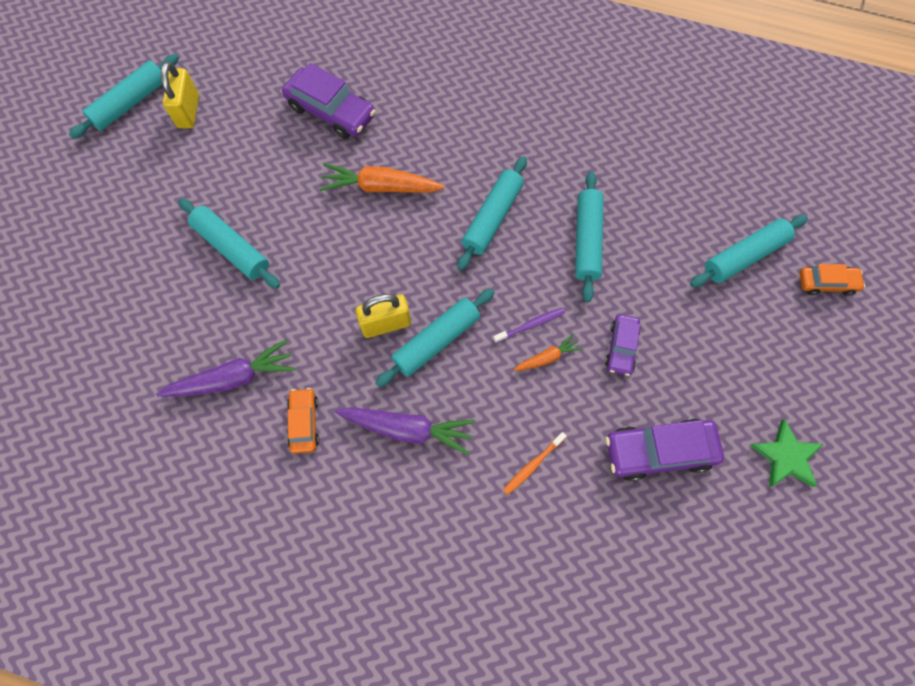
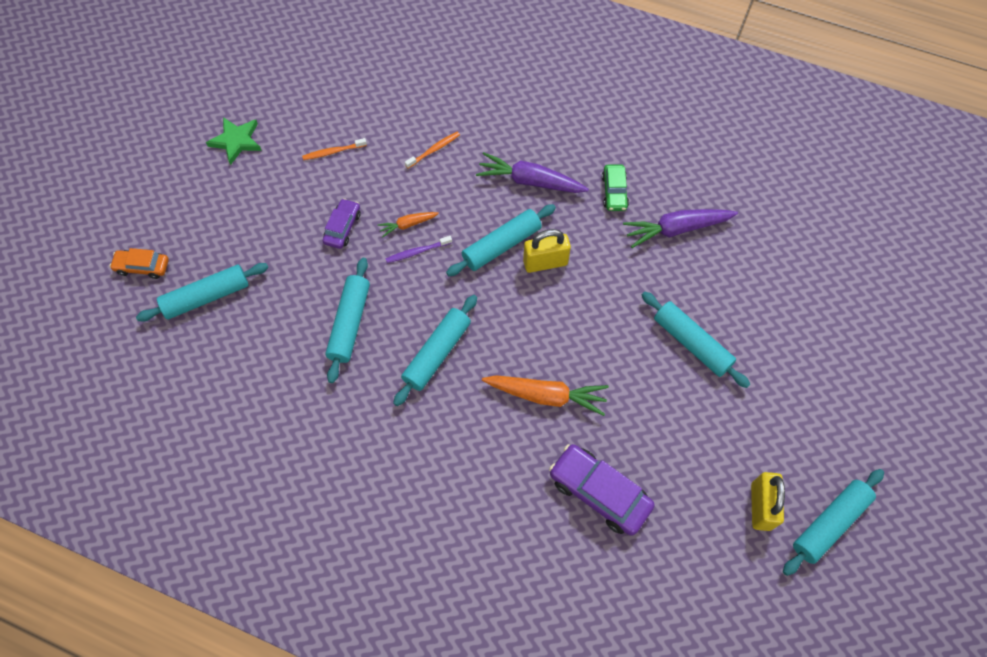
camera: 175 degrees left, 5 degrees down
orange car [287,388,319,454] -> green car [602,164,629,211]
purple car [606,418,724,481] -> orange toothbrush [302,138,367,160]

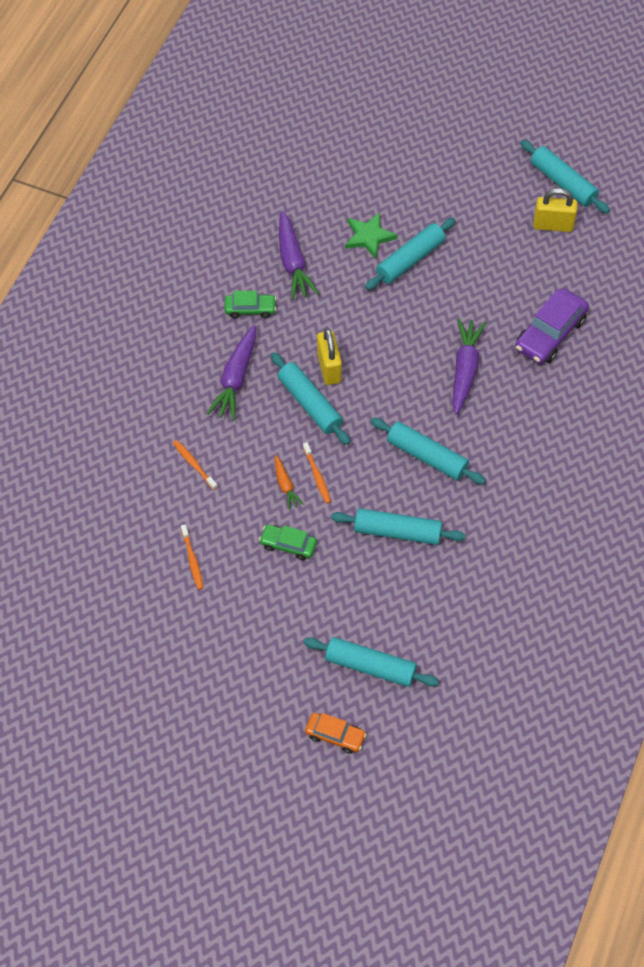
camera: 90 degrees left, 5 degrees down
orange car [110,248,169,279] -> orange car turned 75 degrees counterclockwise [305,713,366,754]
turquoise rolling pin [136,263,269,321] -> turquoise rolling pin turned 45 degrees counterclockwise [303,637,439,687]
green star [206,117,262,165] -> green star moved to [345,213,398,259]
purple car [323,198,361,249] -> green car [259,524,317,560]
purple toothbrush [385,236,452,263] -> orange toothbrush [303,442,331,503]
orange carrot [482,375,609,416] -> purple carrot [452,318,486,415]

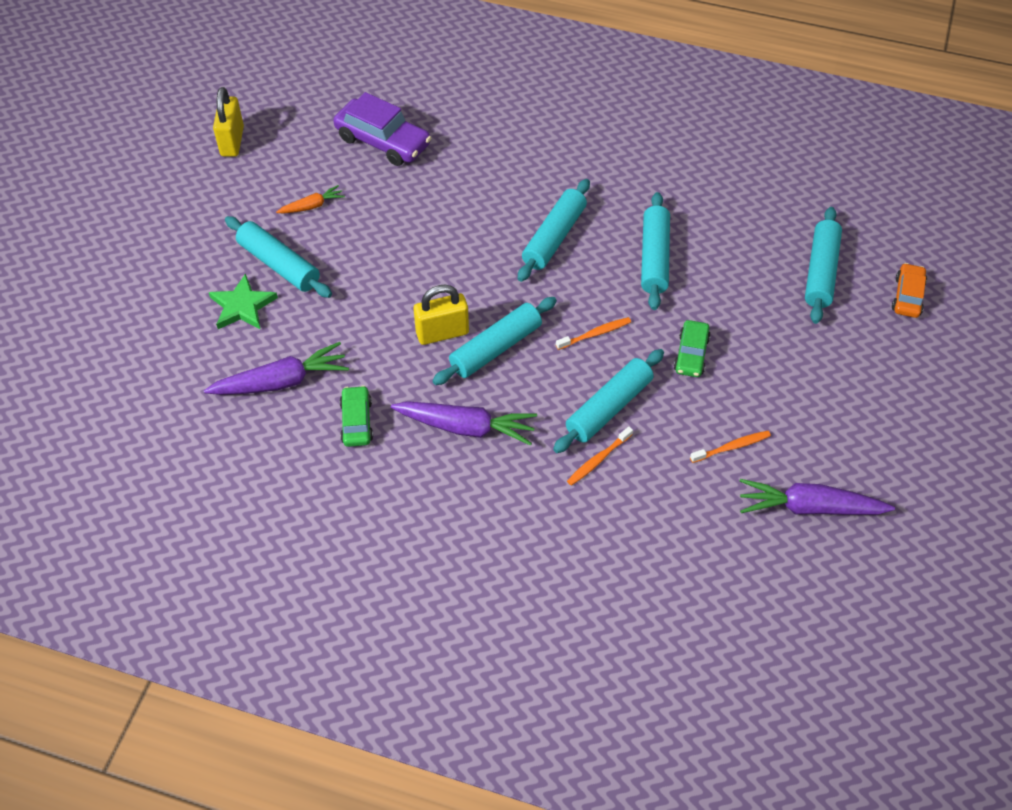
camera: 95 degrees left, 5 degrees down
orange carrot [275,455,304,510] -> orange carrot moved to [276,185,345,213]
purple carrot [452,318,486,415] -> purple carrot moved to [740,479,895,515]
turquoise rolling pin [520,140,610,213] -> turquoise rolling pin moved to [553,349,664,453]

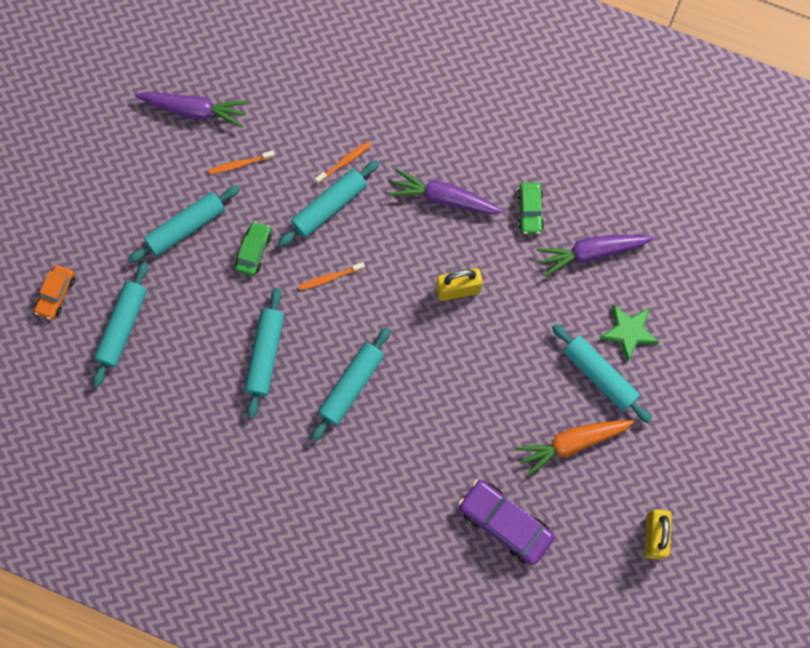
camera: 175 degrees left, 20 degrees up
orange carrot [276,185,345,213] -> orange carrot [516,420,634,477], size x1.86
turquoise rolling pin [432,297,557,385] -> turquoise rolling pin moved to [128,185,240,263]

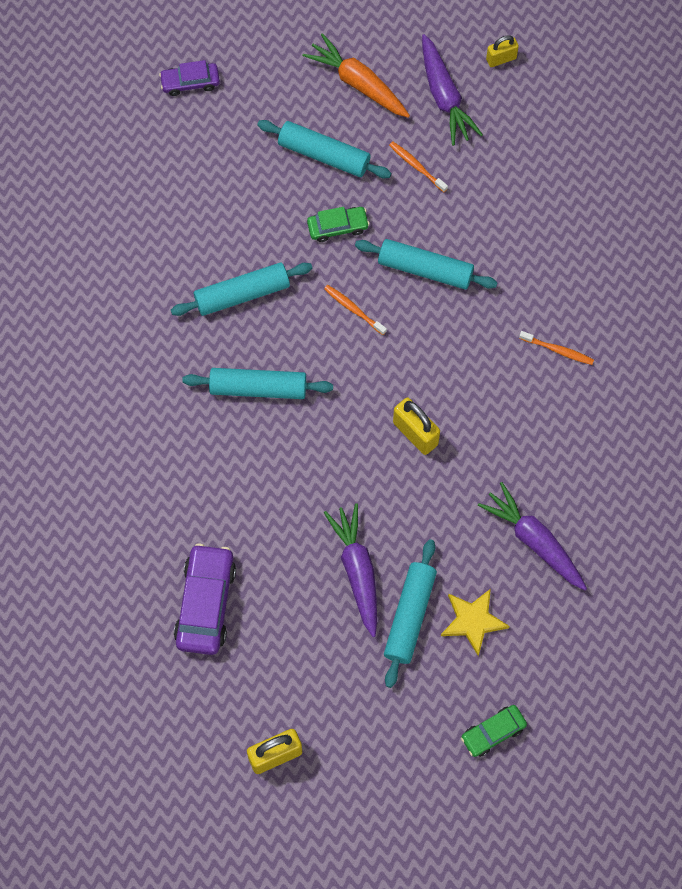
camera: 60 degrees right, 5 degrees down
orange car [34,265,75,320] -> purple car [159,60,220,96]
turquoise rolling pin [93,262,148,387] -> none
orange toothbrush [315,141,371,184] -> orange toothbrush moved to [519,331,594,365]
purple carrot [388,168,503,214] -> purple carrot moved to [324,503,377,637]
orange carrot [516,420,634,477] -> orange carrot moved to [302,33,410,118]
green car [517,182,544,234] -> green car moved to [461,705,527,757]
green star [599,305,659,362] -> yellow star [441,589,510,656]
none -> yellow padlock [486,35,519,67]

